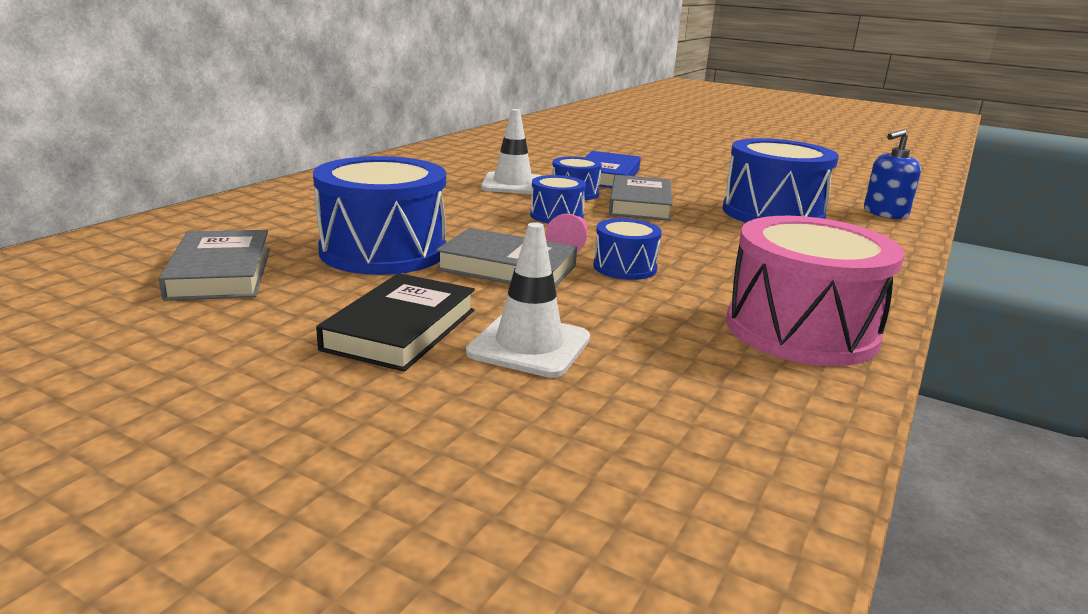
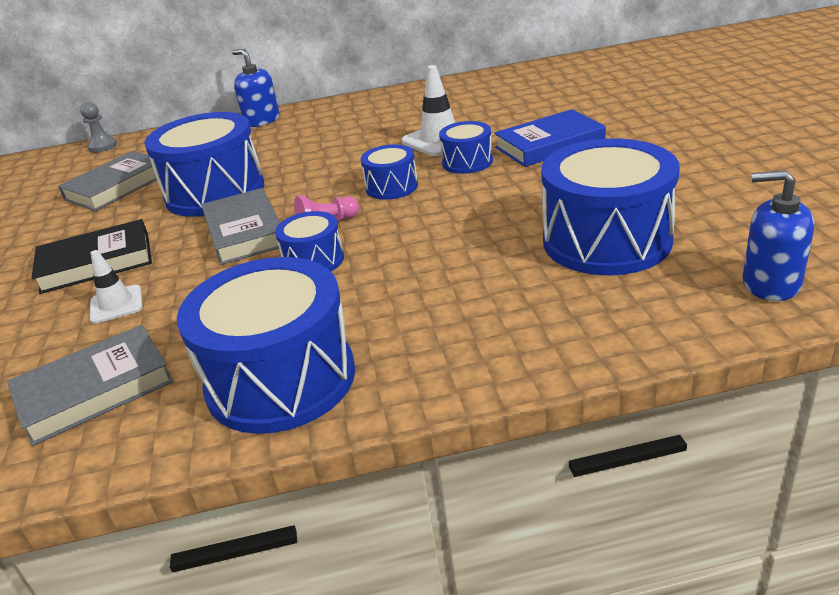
camera: 55 degrees right, 10 degrees up
white traffic cone [466,222,590,378] -> white traffic cone [90,250,143,324], size x0.63
grey book [609,175,673,221] -> grey book moved to [7,325,173,446]
pink drum [726,216,905,366] -> blue drum [177,257,355,434]
none -> grey pawn [80,102,117,153]
none -> blue soap dispenser [232,49,280,127]

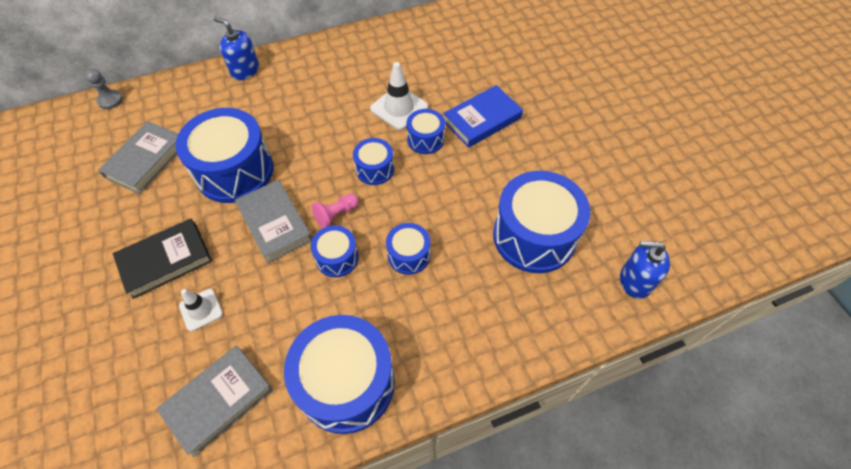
camera: 15 degrees left, 25 degrees up
none -> blue drum [386,223,430,275]

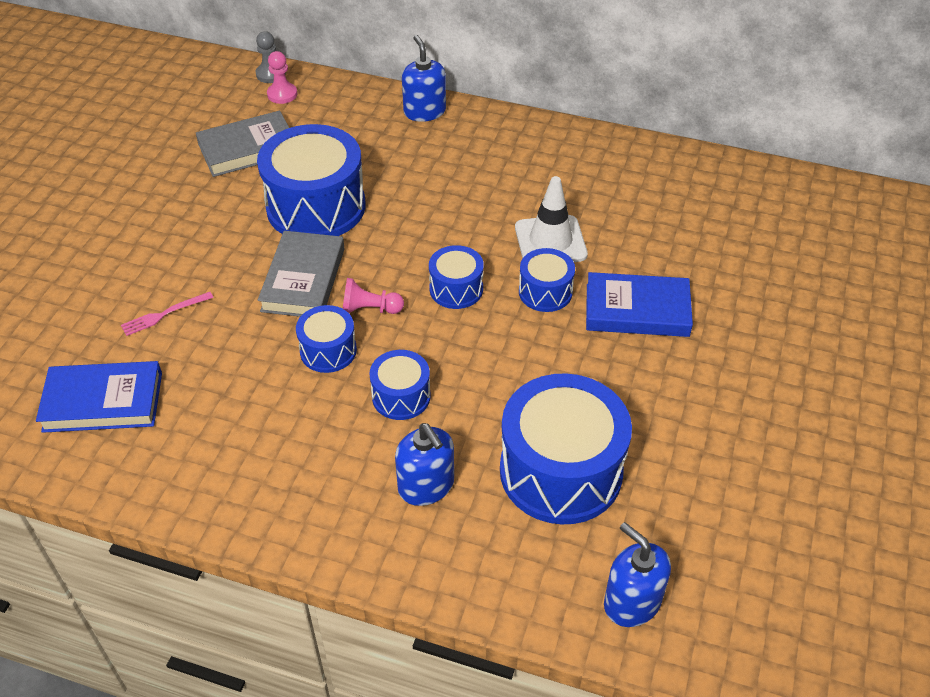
camera: 40 degrees right, 10 degrees down
black book [113,219,212,299] -> none
grey book [156,345,273,457] -> blue book [36,361,162,433]
white traffic cone [179,289,223,331] -> pink fork [121,292,213,336]
blue drum [284,315,395,434] -> none
none -> pink pawn [267,51,297,104]
none -> blue soap dispenser [395,423,454,506]

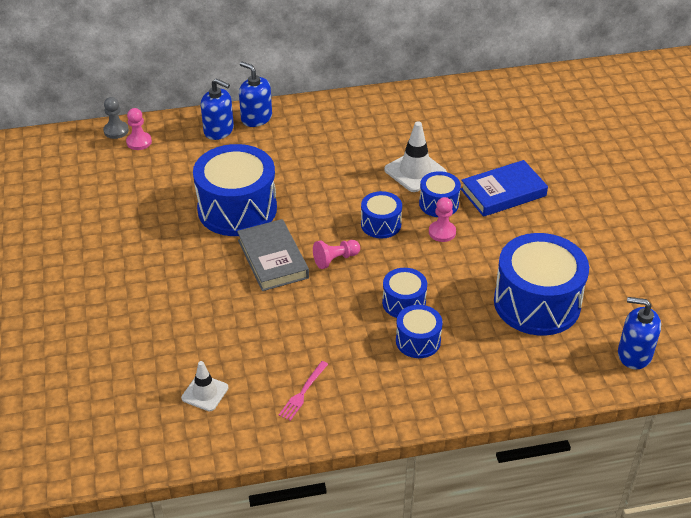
camera: 30 degrees left, 5 degrees down
blue book [36,361,162,433] -> white traffic cone [181,361,229,412]
pink fork [121,292,213,336] -> pink fork moved to [279,361,328,421]
grey book [196,111,289,177] -> none
blue drum [296,305,357,373] -> blue drum moved to [396,305,443,358]
blue soap dispenser [395,423,454,506] -> blue soap dispenser moved to [201,78,234,140]
none -> pink pawn [429,197,456,242]

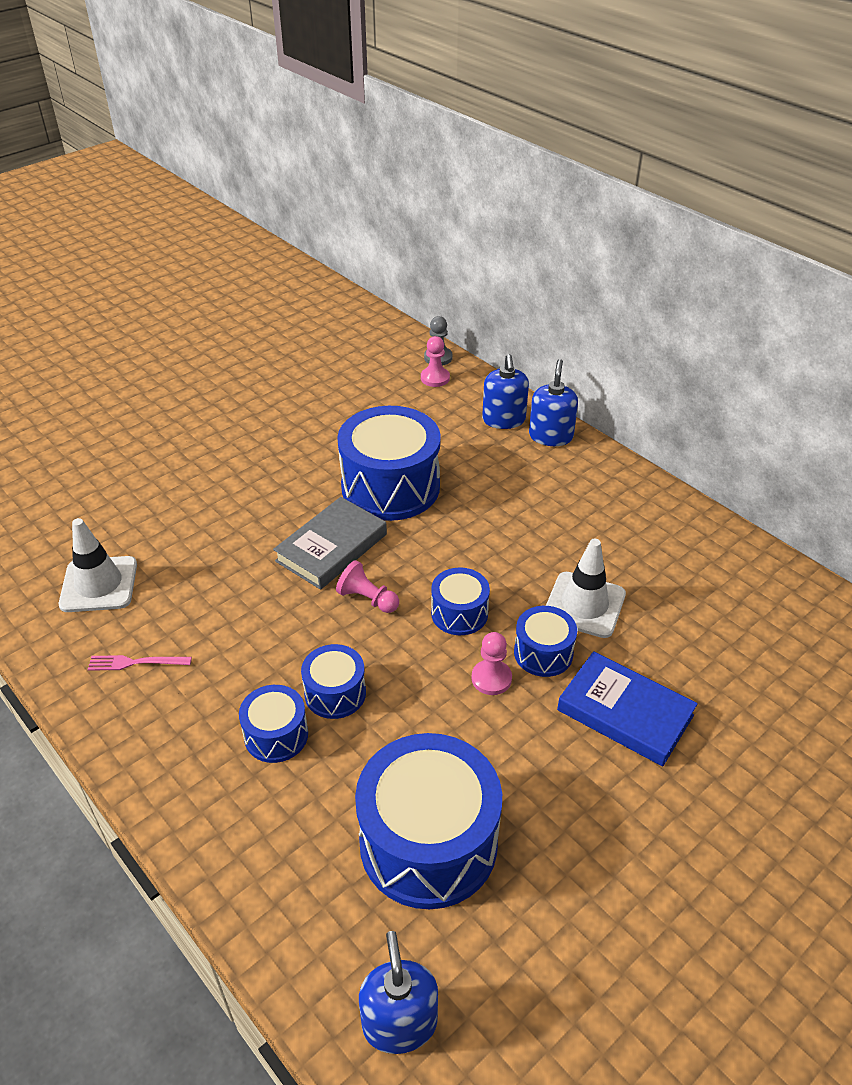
camera: 60 degrees right, 0 degrees up
white traffic cone [181,361,229,412] -> white traffic cone [59,518,137,612], size x1.58

